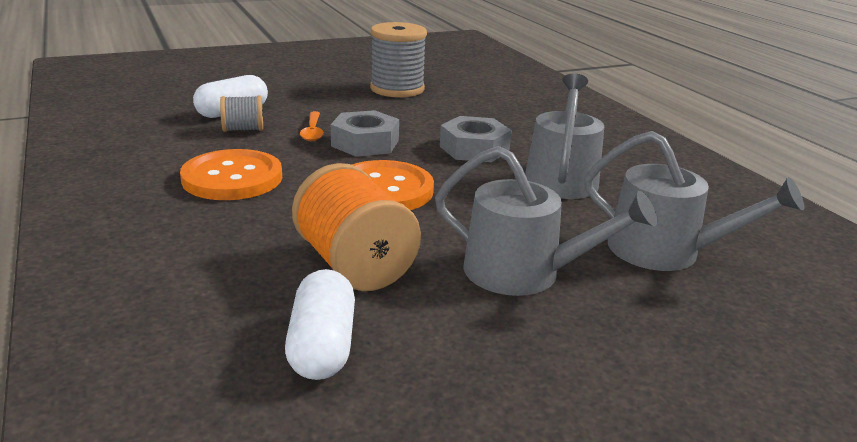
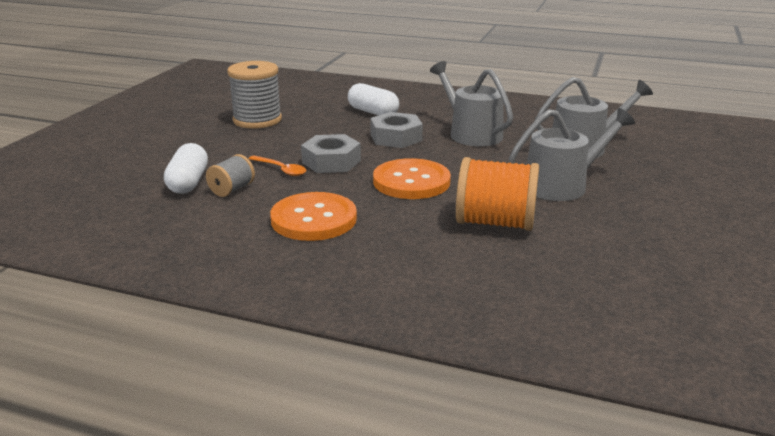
camera: 45 degrees left, 0 degrees up
white capsule [285,269,355,380] -> white capsule moved to [348,83,399,116]

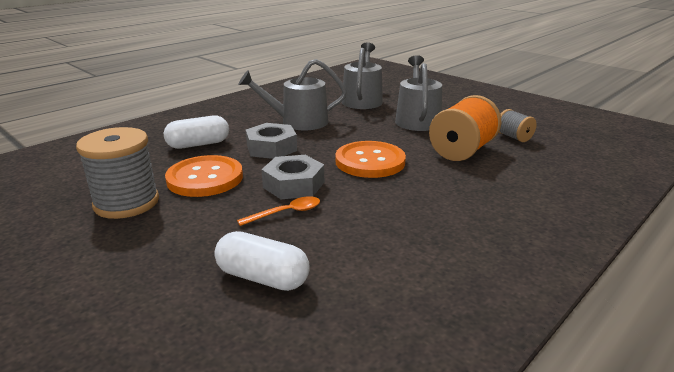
camera: 65 degrees left, 0 degrees up
grey spool [206,154,255,197] -> grey spool moved to [499,109,537,142]
orange button [270,192,357,241] -> orange button moved to [165,155,243,197]

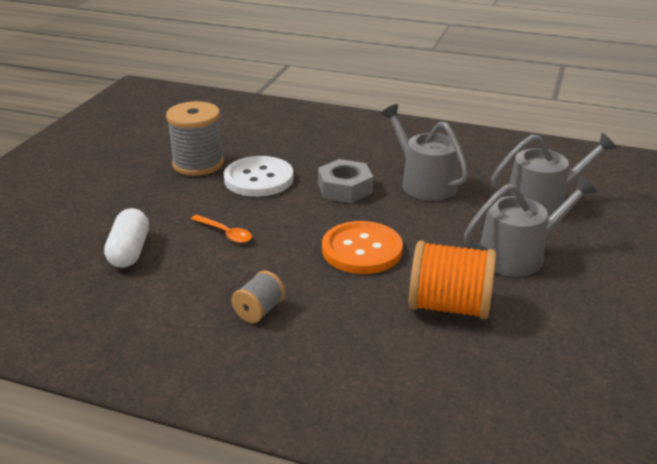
camera: 65 degrees right, 5 degrees up
white capsule [164,115,229,149] -> none
orange button [165,155,243,197] -> white button [224,156,294,197]
grey nut [261,155,324,199] -> none
grey spool [499,109,537,142] -> grey spool moved to [231,270,285,323]

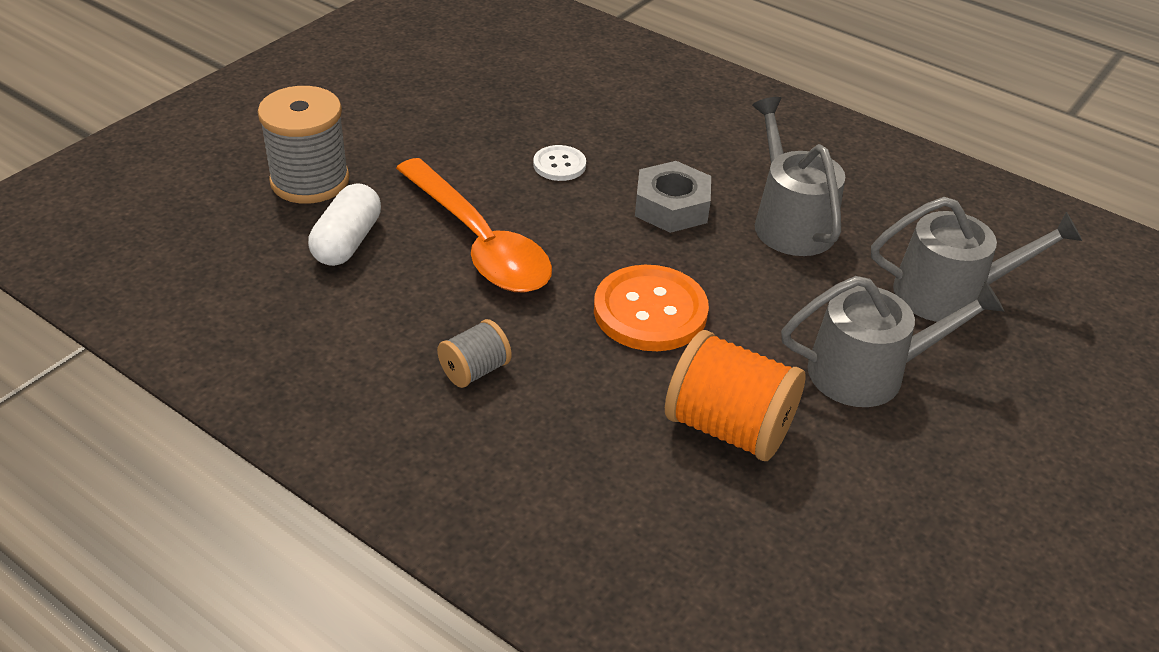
camera: 15 degrees right, 10 degrees up
grey spool [166,101,224,176] -> grey spool moved to [258,86,349,204]
orange spoon [191,215,252,243] -> orange spoon [396,158,552,293], size x2.33
white button [224,156,294,197] -> white button [533,145,586,181], size x0.53

